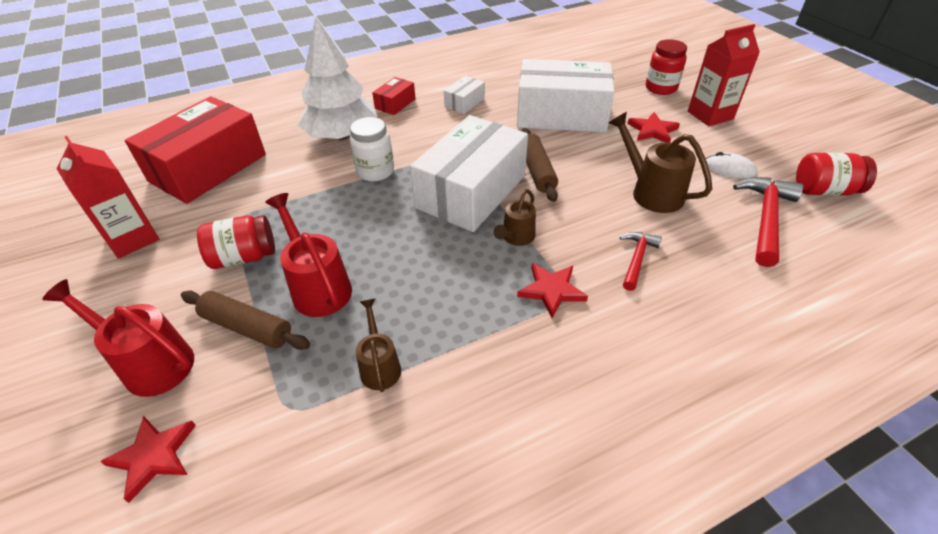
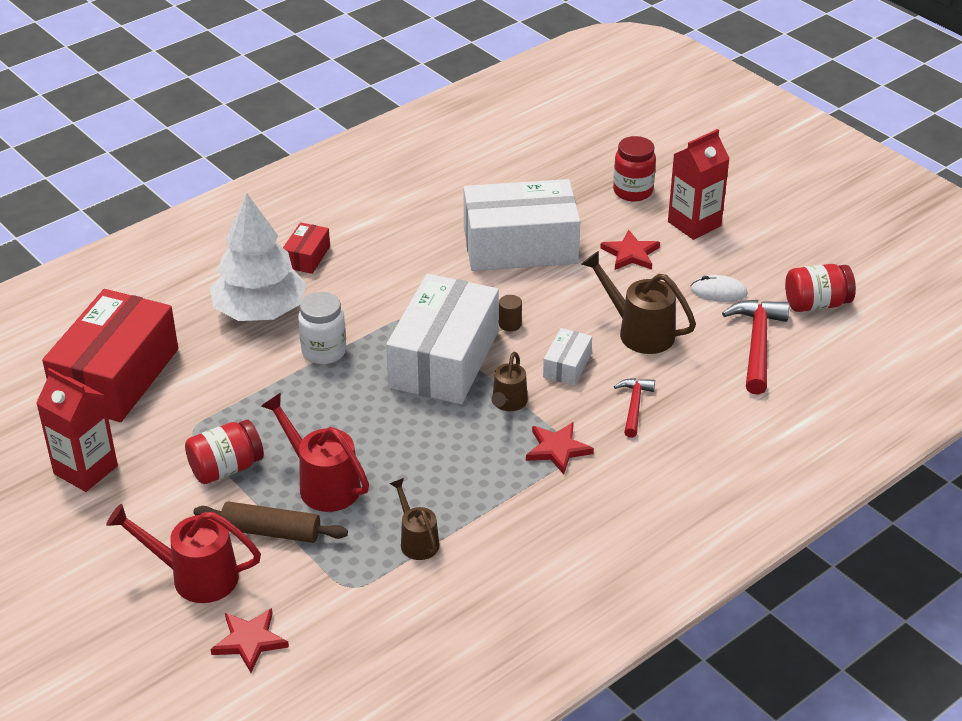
camera: 15 degrees left, 5 degrees down
white box [444,76,485,114] -> white box moved to [543,328,592,386]
brown rolling pin [522,128,558,202] -> brown cylinder [499,295,522,331]

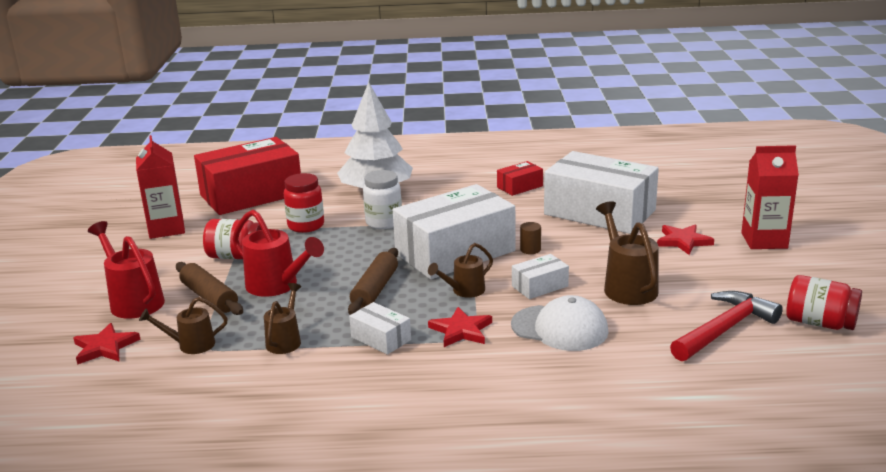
camera: 40 degrees right, 15 degrees down
red watering can [261,393,369,512] -> red watering can turned 135 degrees clockwise [233,210,324,297]
red box [283,222,330,274] -> red box moved to [497,161,543,196]
red jar [613,136,656,202] -> red jar moved to [284,173,324,233]
red hammer [614,378,655,438] -> white cap [511,295,609,351]
white mouse [690,275,748,302] -> none
none -> brown watering can [139,297,228,354]
none -> brown rolling pin [348,248,398,315]
none -> white box [349,302,411,355]

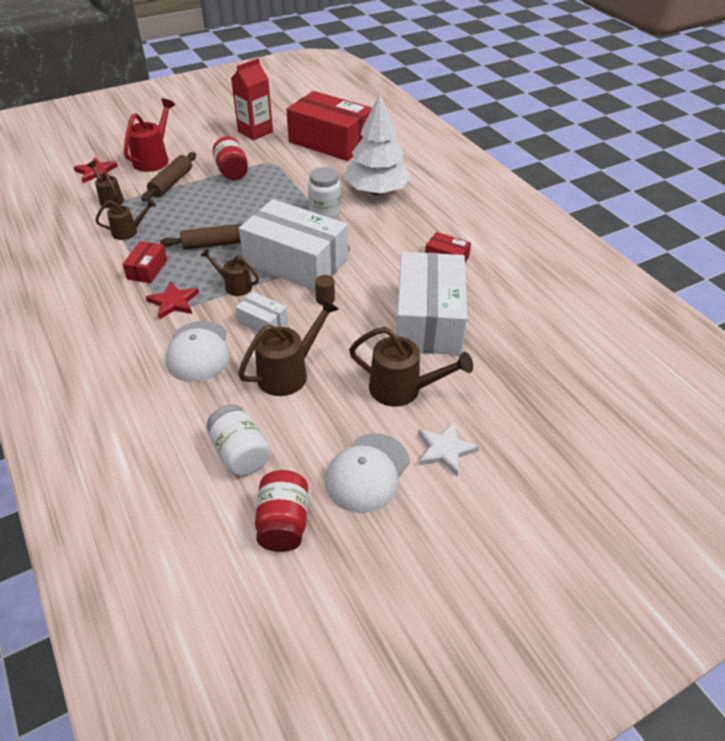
camera: 60 degrees right, 20 degrees up
red watering can [233,210,324,297] -> none
red jar [284,173,324,233] -> none
white box [349,302,411,355] -> red box [123,241,167,283]
red star [657,224,714,255] -> brown watering can [349,327,473,407]
red hammer [670,291,783,361] -> white jar [207,404,270,476]
red carton [741,145,799,249] -> white star [418,422,479,476]
none -> white cap [325,433,410,513]

